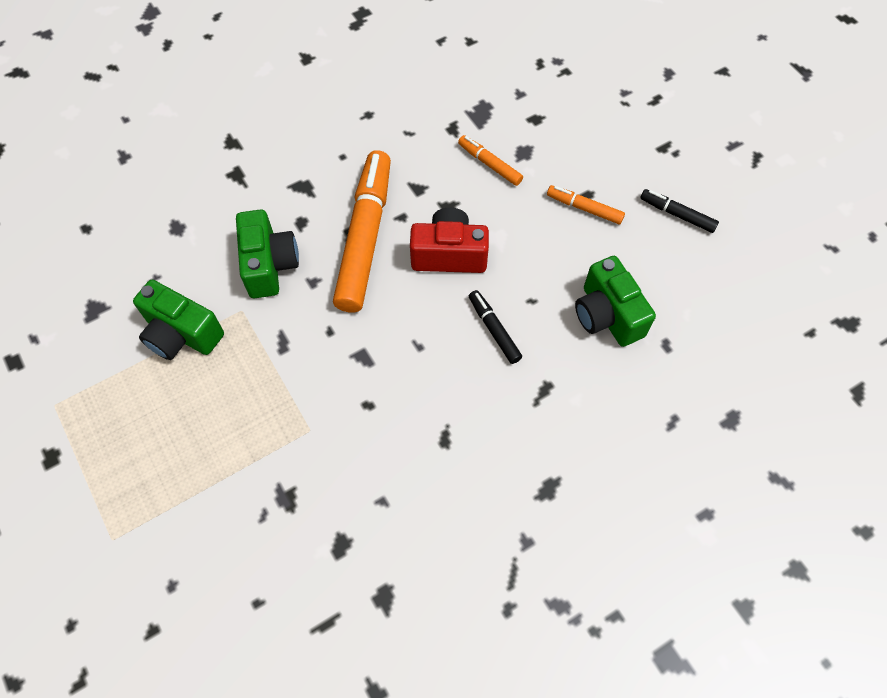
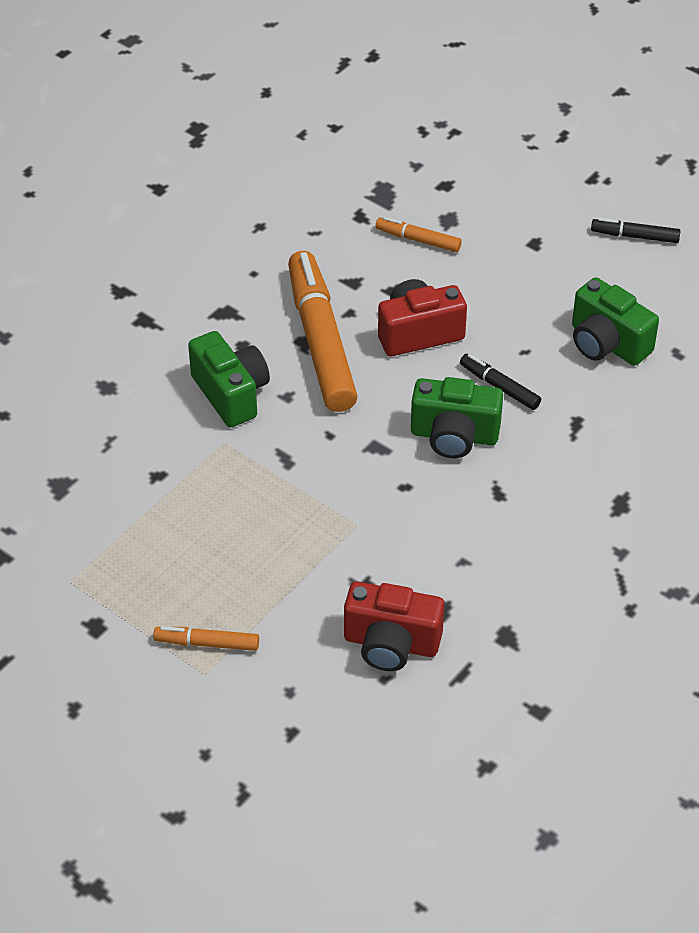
camera: 20 degrees left, 15 degrees down
green camera [133,280,224,360] -> green camera moved to [411,377,503,458]
orange marker [547,185,625,224] -> orange marker moved to [153,626,259,651]
none -> red camera [344,581,444,671]

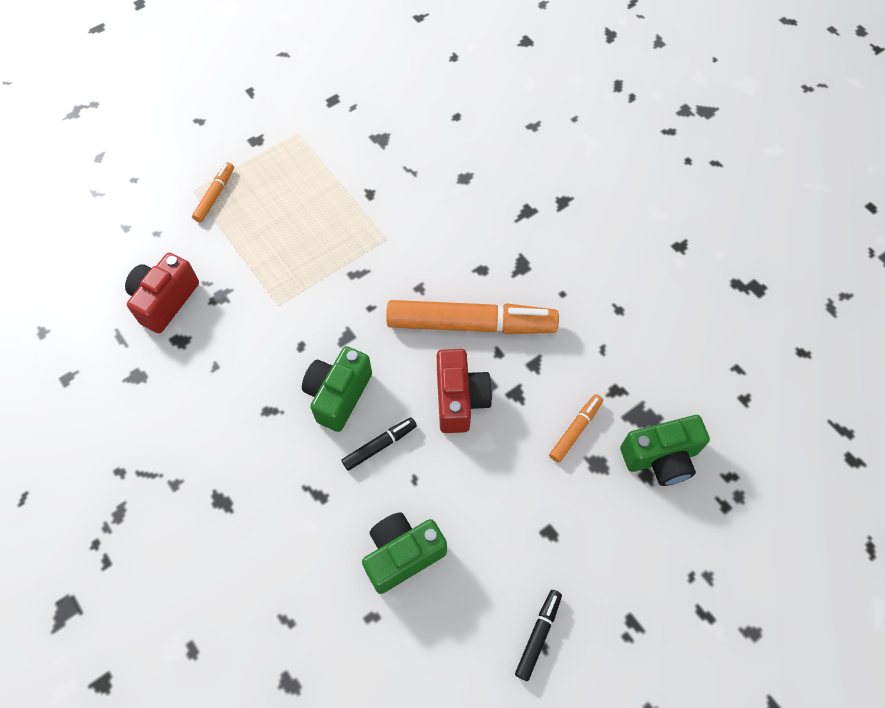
camera: 105 degrees right, 15 degrees up
green camera [188,331,270,427] -> green camera moved to [620,415,710,486]

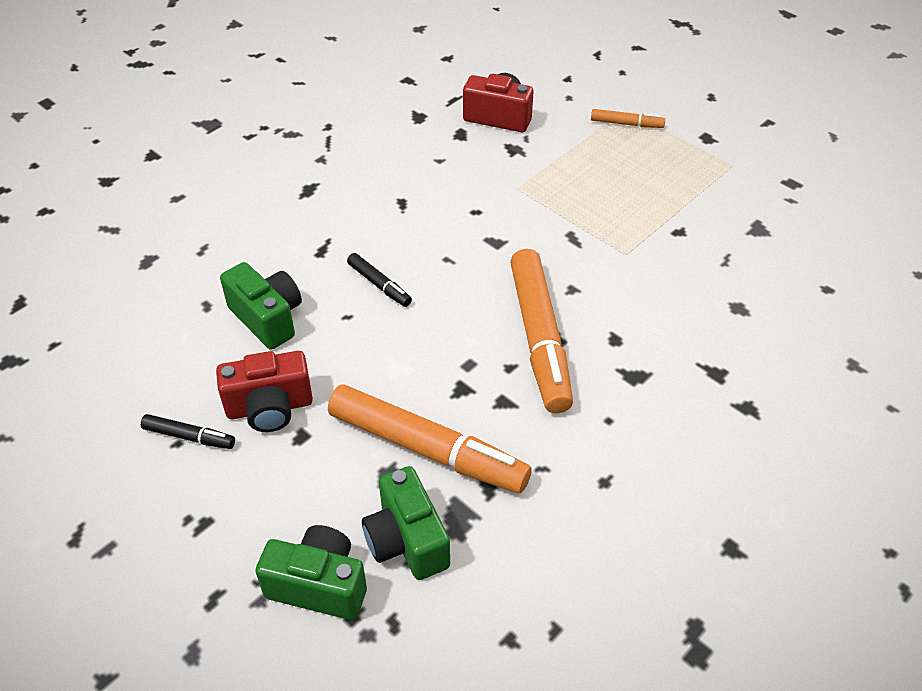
camera: 80 degrees right, 15 degrees down
green camera [302,346,372,432] -> green camera moved to [255,525,367,620]
red camera [437,349,492,433] -> red camera moved to [216,351,313,432]
orange marker [549,394,603,463] -> orange marker [328,384,532,493], size x2.19

